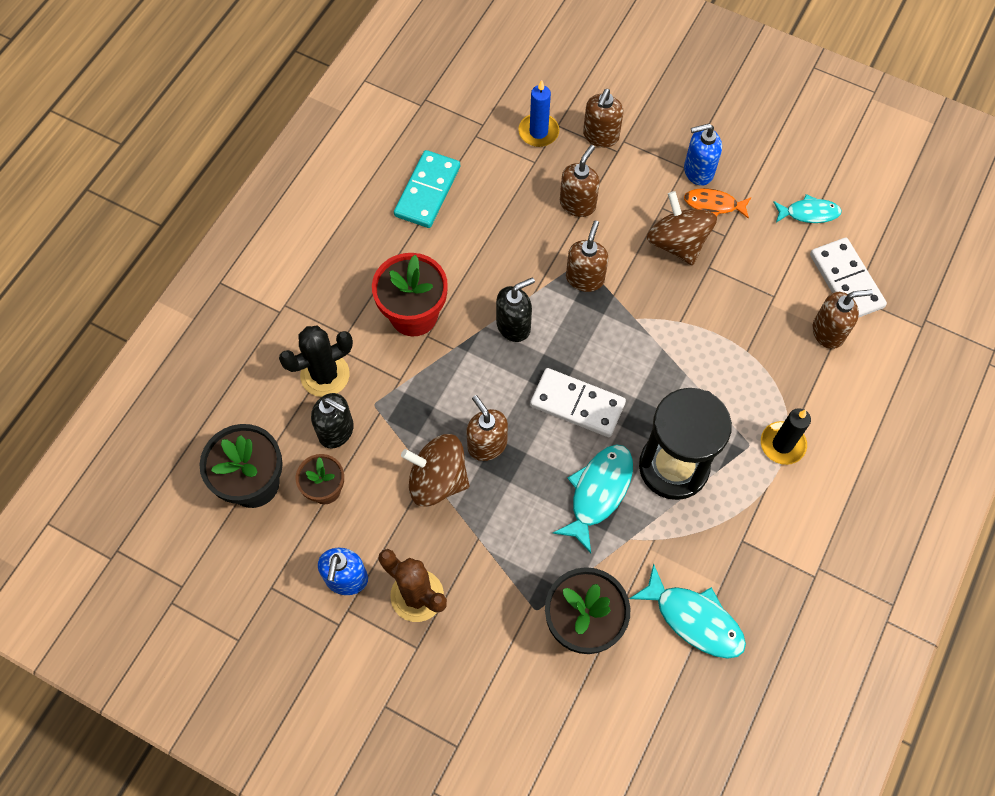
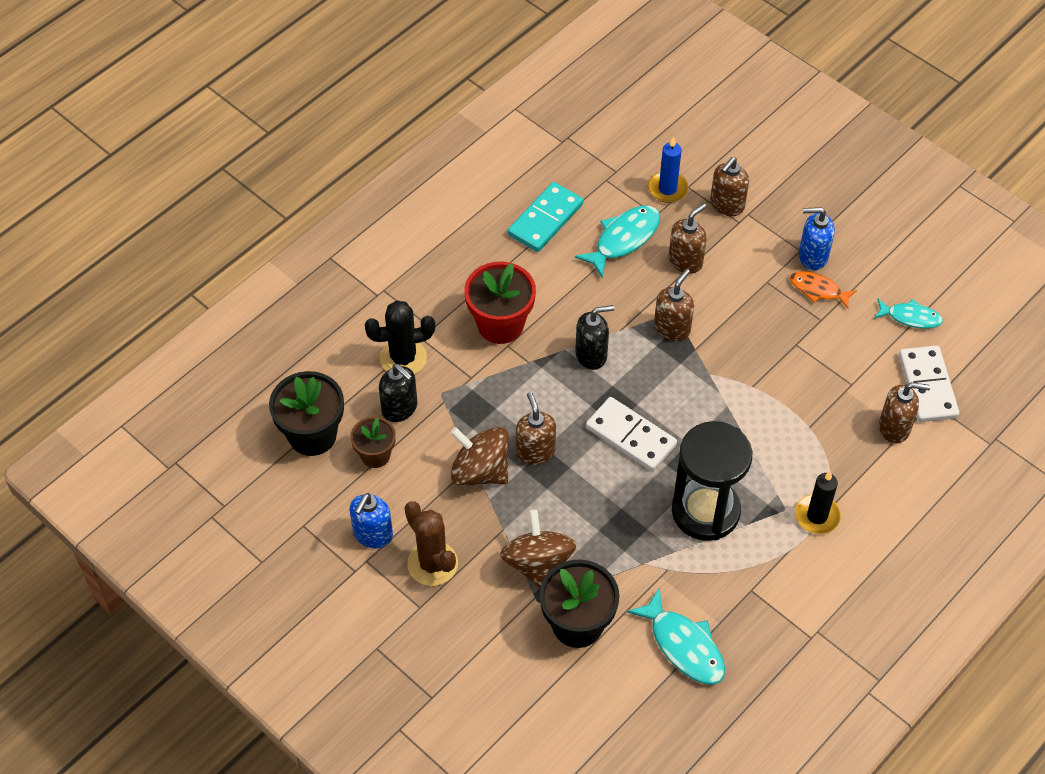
camera: 15 degrees right, 10 degrees down
turquoise fish [553,444,633,553] -> turquoise fish moved to [575,206,660,278]
brown spinning top [647,191,717,265] -> brown spinning top moved to [500,510,576,589]

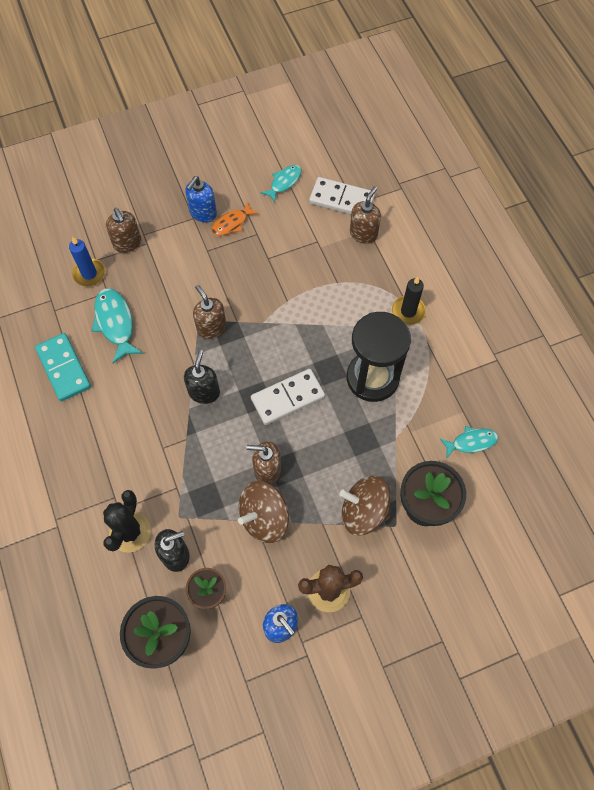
camera: 65 degrees left, 10 degrees up
red flower pot [464,262,536,344] -> none
turquoise fish [627,588,725,685] -> turquoise fish [440,426,498,458], size x0.65
brown soap dispenser [669,203,707,274] -> none

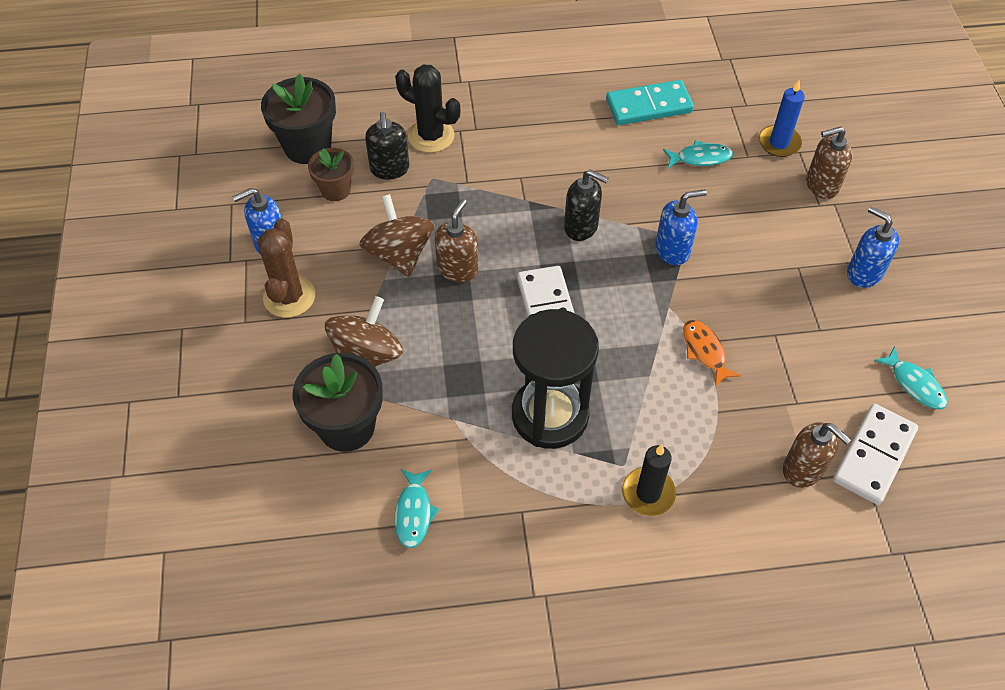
camera: 105 degrees right, 10 degrees down
turquoise fish [91,288,143,363] -> turquoise fish [663,140,733,168], size x0.65
brown soap dispenser [193,285,226,339] -> blue soap dispenser [655,189,707,265]
orange fish [211,202,259,236] -> orange fish moved to [683,320,741,387]

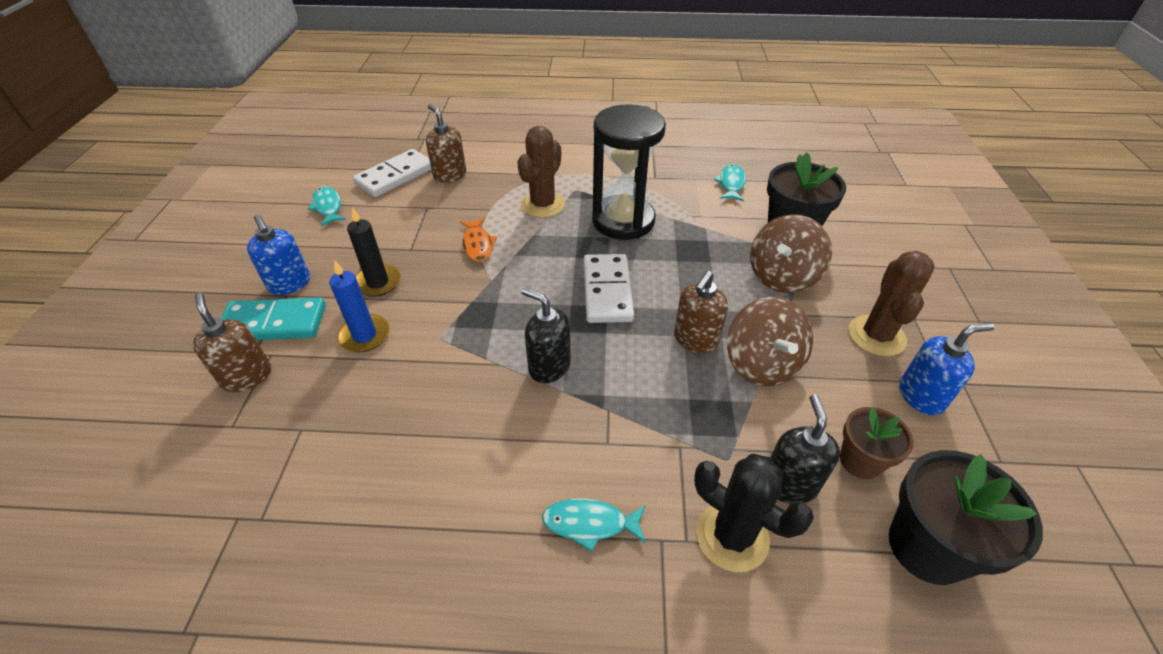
camera: 170 degrees left, 10 degrees down
turquoise domino [606,80,694,125] -> turquoise domino moved to [221,298,326,340]
black candle [622,445,676,516] -> black candle moved to [347,207,401,297]
blue soap dispenser [655,189,707,265] -> none
turquoise fish [663,140,733,168] -> turquoise fish moved to [542,499,646,552]
blue candle [758,80,805,157] -> blue candle moved to [329,260,390,352]
brown soap dispenser [806,126,852,199] -> brown soap dispenser turned 120 degrees counterclockwise [193,293,271,392]
none -> brown cactus [517,126,565,218]

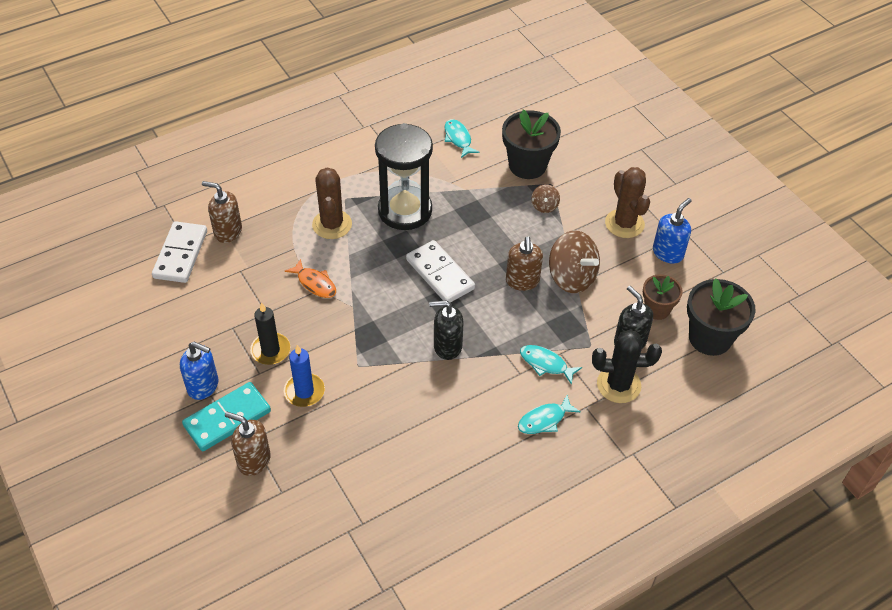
camera: 35 degrees left, 5 degrees up
turquoise fish [308,186,346,226] -> turquoise fish moved to [520,345,582,385]
brown spinning top [750,214,832,293] -> brown spinning top [531,184,560,213], size x0.48

